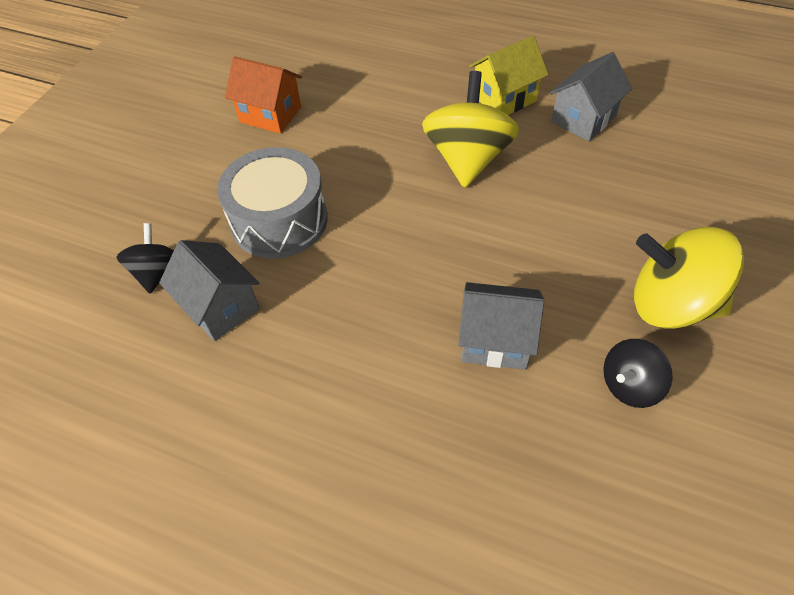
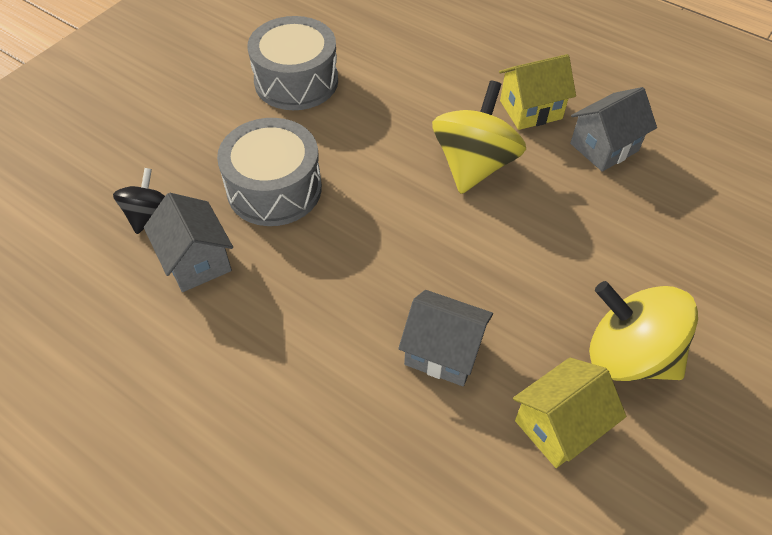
camera: 10 degrees right, 0 degrees up
orange house [225,56,302,134] -> grey drum [248,16,338,110]
black spinning top [603,339,673,408] -> yellow house [513,358,626,468]

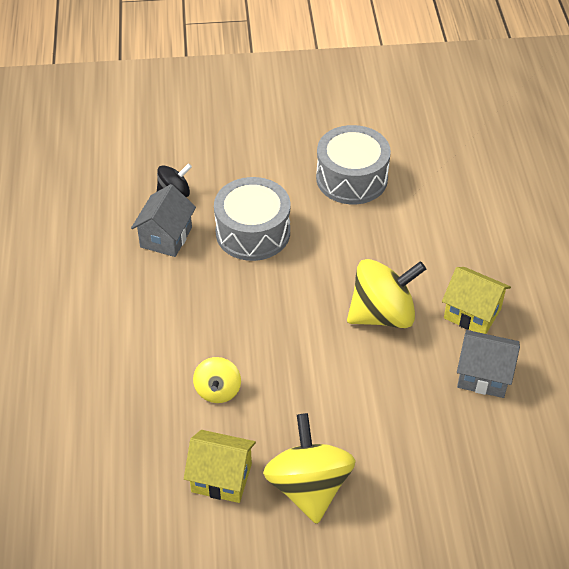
camera: 50 degrees right, 5 degrees down
grey house [398,290,493,386] -> yellow spinning top [193,357,241,403]

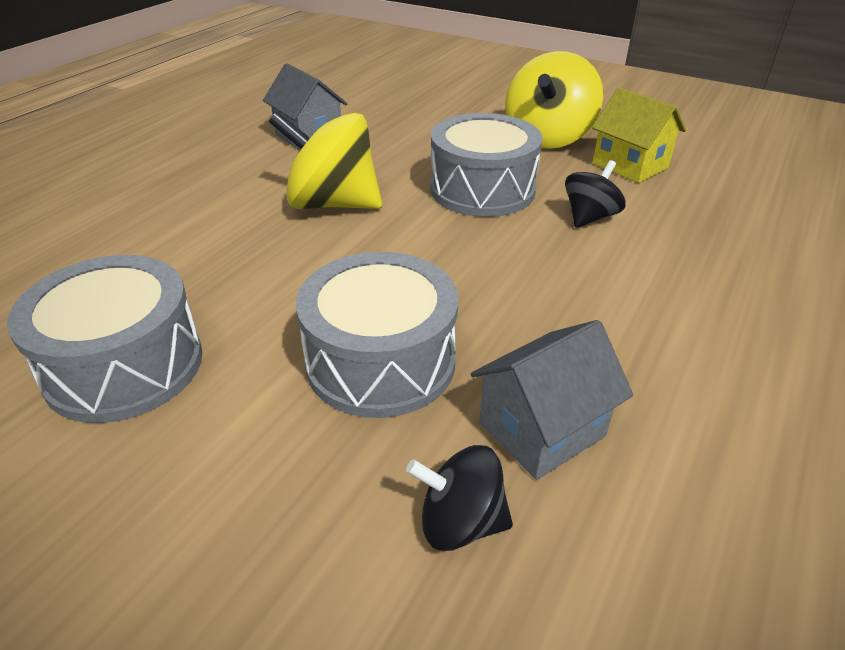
camera: 145 degrees left, 10 degrees down
yellow spinning top [193,357,241,403] -> black spinning top [565,160,625,228]
yellow house [442,267,511,334] -> none
none -> grey drum [430,113,543,217]

